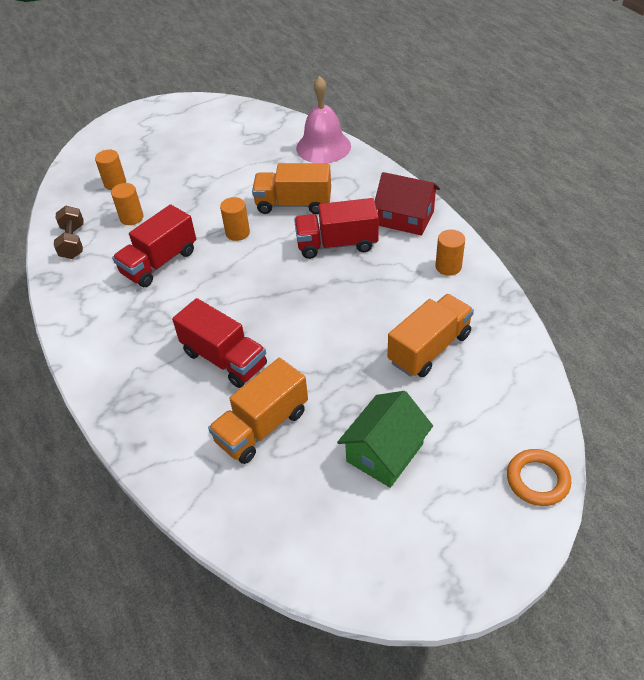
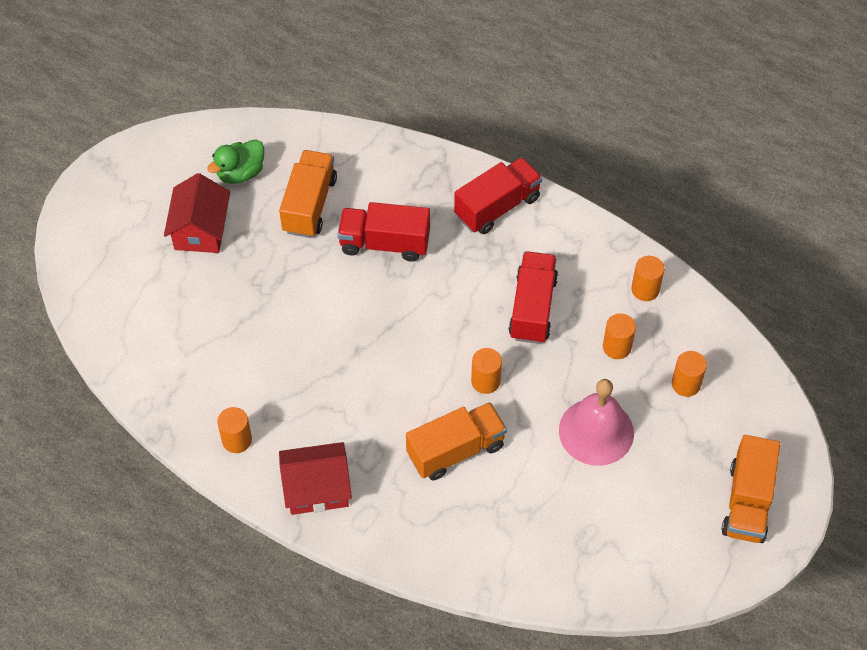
camera: 145 degrees right, 10 degrees up
brown dumbbell [54,206,84,259] -> orange cylinder [631,256,664,301]
red truck [294,198,379,259] -> red truck moved to [454,157,542,234]
pink bell [296,76,351,163] -> pink bell moved to [559,379,634,466]
green house [337,391,433,488] -> red house [164,173,230,253]
orange truck [388,294,474,377] -> orange truck moved to [722,435,780,543]
orange ring [507,449,571,506] -> none
none -> green duck [207,139,264,184]

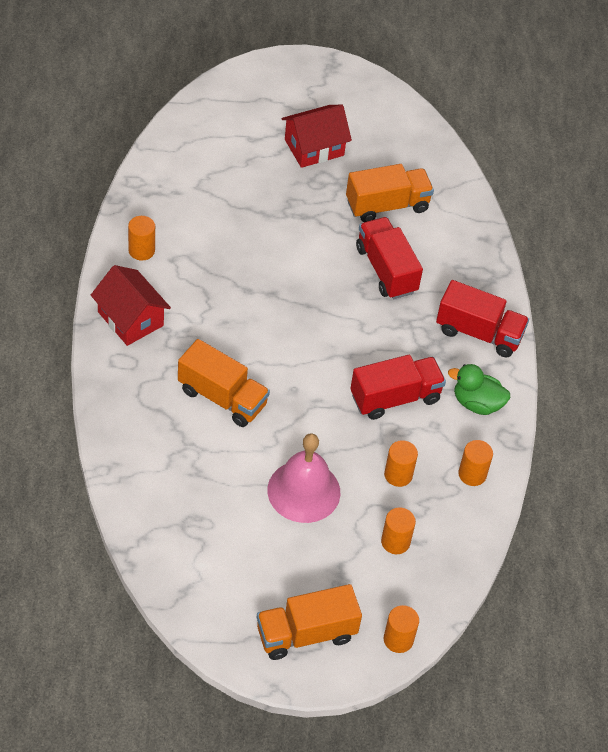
camera: 55 degrees right, 5 degrees down
green duck [207,139,264,184] -> green duck moved to [448,364,510,415]
orange cylinder [471,348,502,394] -> orange cylinder moved to [384,605,419,653]

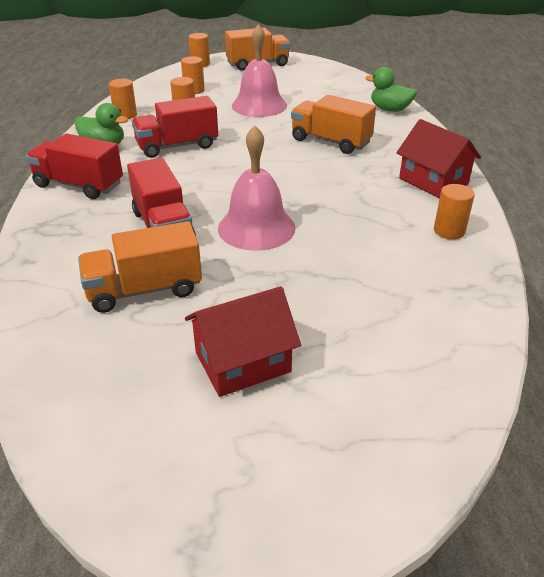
camera: 175 degrees left, 15 degrees down
none -> pink bell [218,125,296,251]
none -> green duck [365,67,417,112]

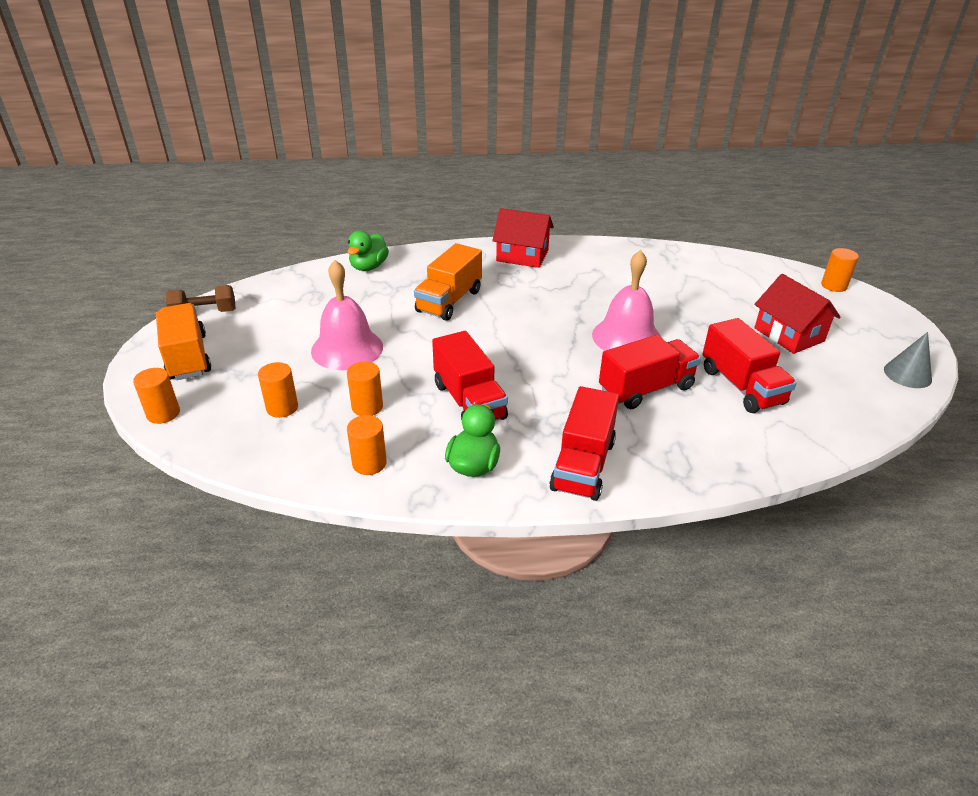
camera: 95 degrees left, 0 degrees up
orange truck [78,221,202,313] -> red truck [702,318,797,413]
red house [396,119,481,198] -> red house turned 60 degrees clockwise [492,208,554,268]
orange cylinder [434,184,475,239] -> orange cylinder moved to [821,248,859,292]
none -> brown dumbbell [166,285,236,312]
none -> grey cone [884,332,932,388]

